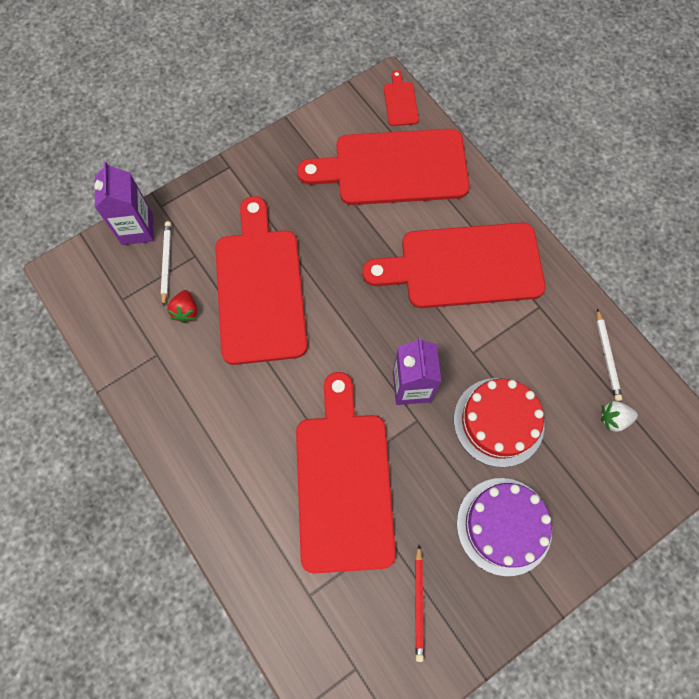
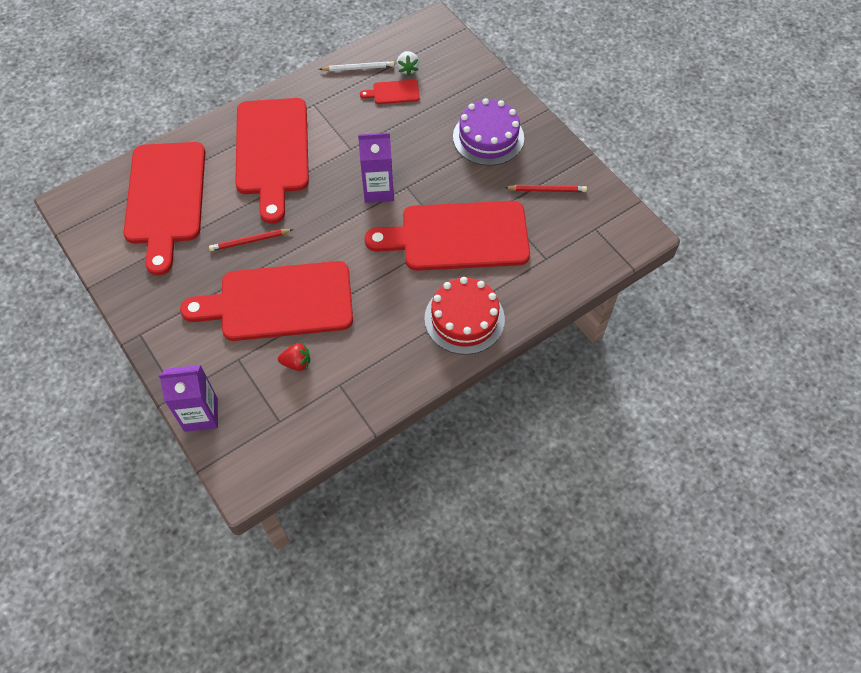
camera: 90 degrees left, 10 degrees down
white pencil [161,221,171,307] -> none
red cutting board [384,70,419,126] -> red cutting board moved to [360,80,420,104]
red cake [454,378,545,467] -> red cake moved to [424,277,505,355]
none -> red pencil [209,229,293,251]

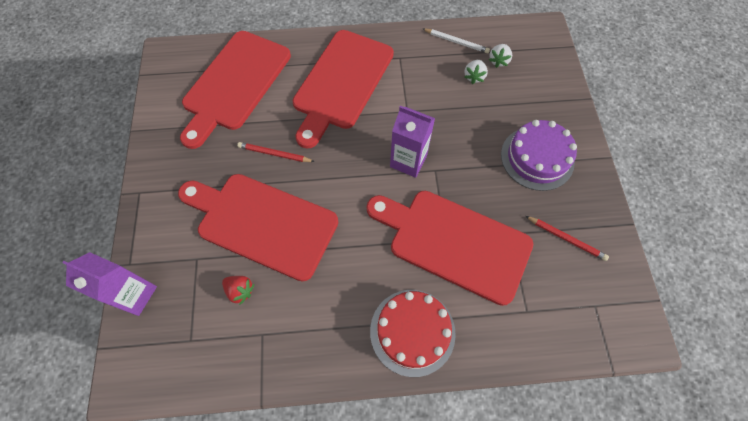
camera: 30 degrees right, 5 degrees up
red cutting board [360,80,420,104] -> white strawberry [464,60,488,84]

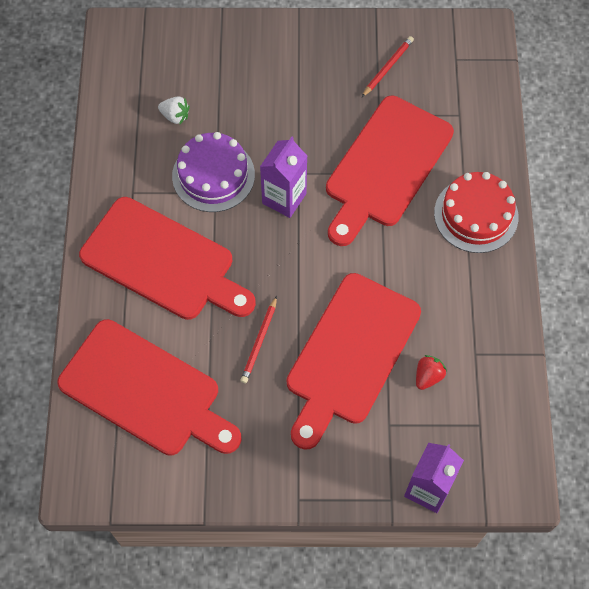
camera: 85 degrees left, 0 degrees up
white pencil [423,29,490,53] -> none
white strawberry [489,44,512,68] -> none
purple cake [501,120,577,191] -> purple cake moved to [172,132,255,212]

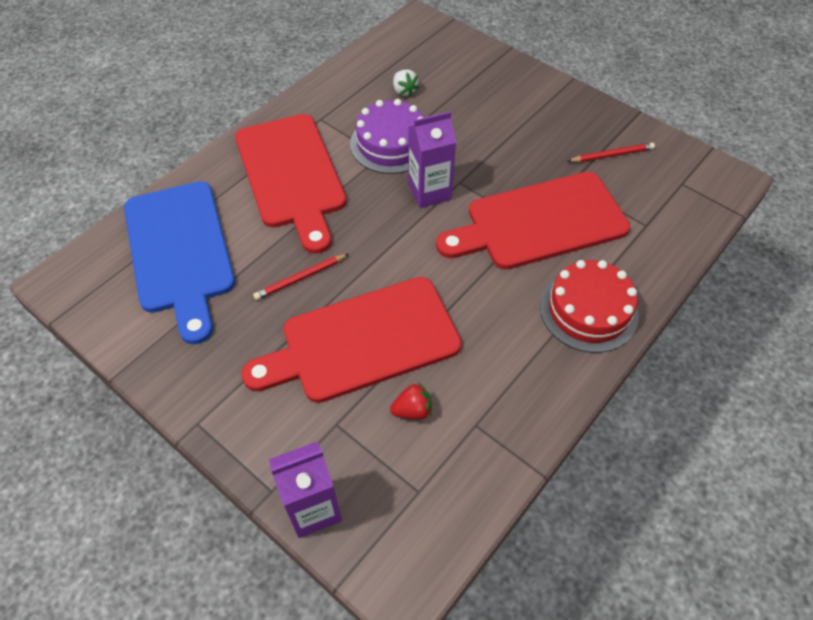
camera: 40 degrees right, 10 degrees down
red cutting board [57,319,241,456] -> blue cutting board [124,181,235,344]

